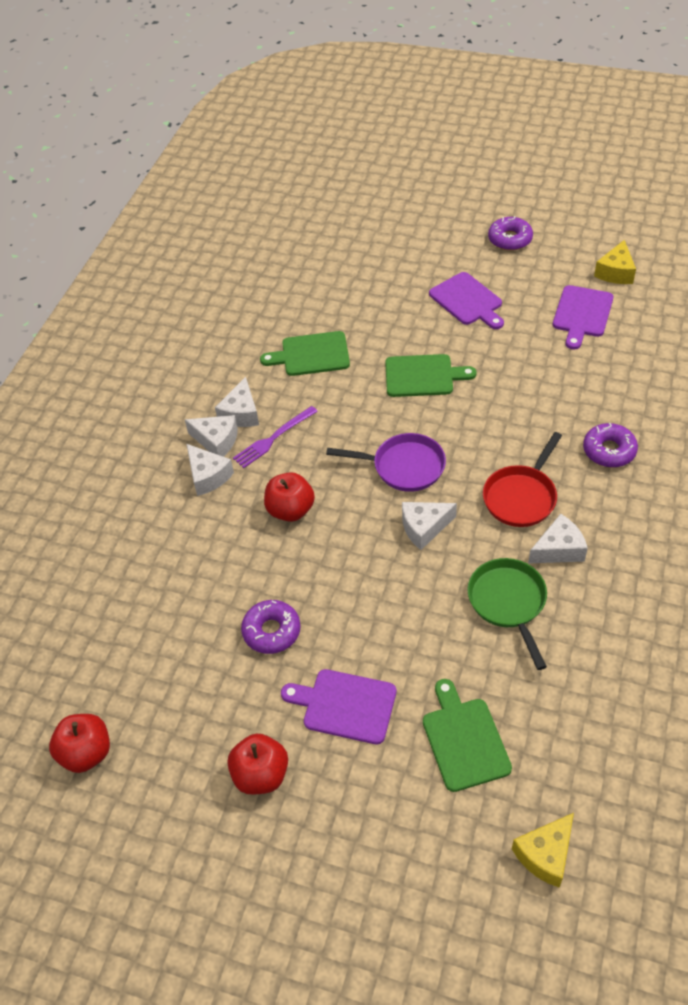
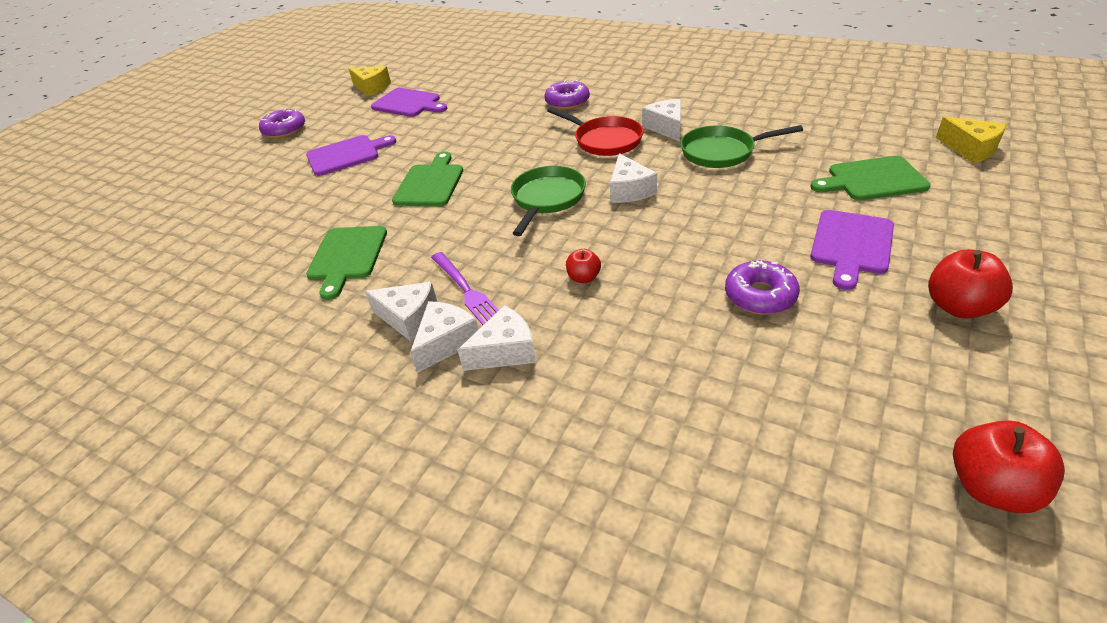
camera: 80 degrees left, 10 degrees down
red apple [264,472,315,522] -> red apple [566,249,601,283], size x0.58
purple pan [326,433,446,492] -> green pan [511,166,586,236]

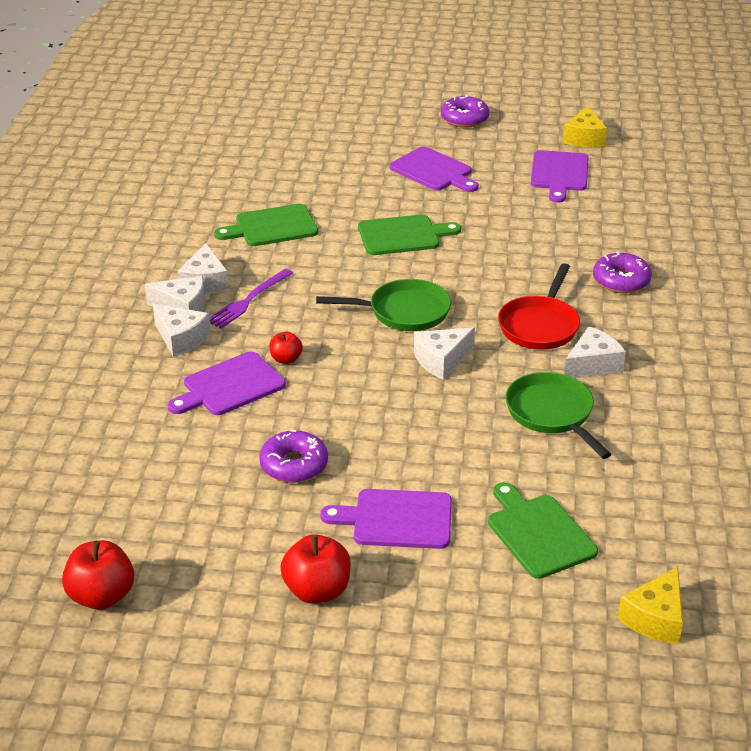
camera: 65 degrees right, 5 degrees down
none -> purple cutting board [168,351,286,415]

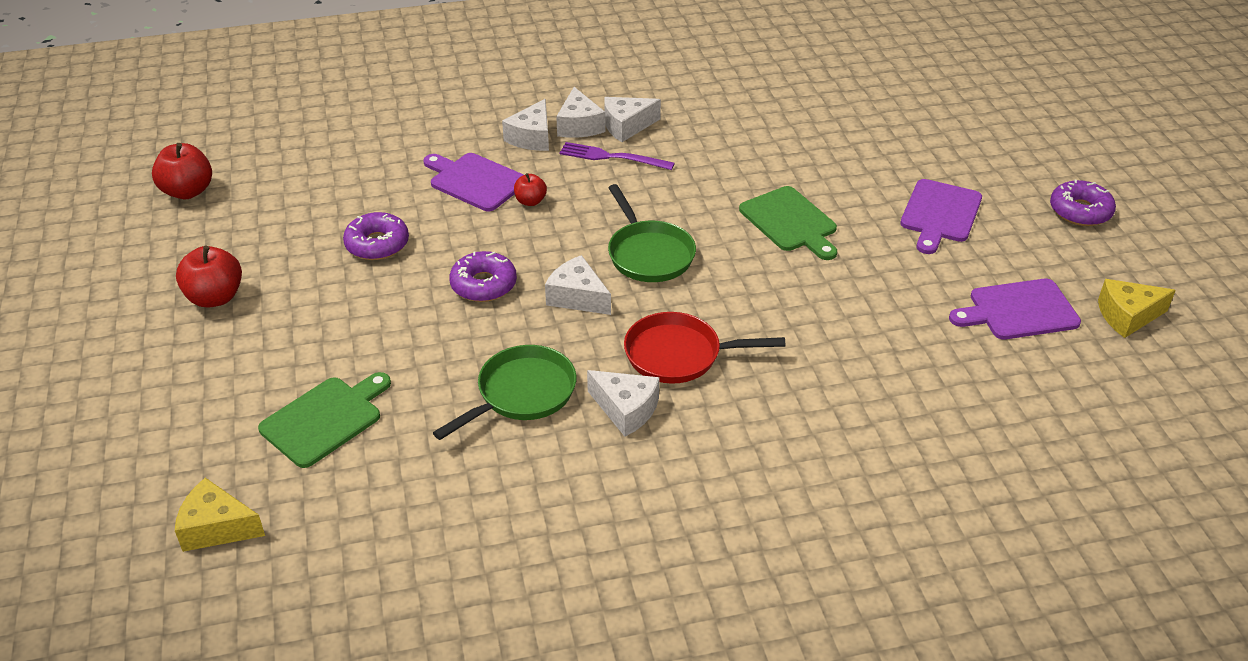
camera: 70 degrees right, 5 degrees up
green cutting board [214,204,318,246] -> none
purple cutting board [320,489,452,549] -> none
purple donut [593,251,652,293] -> purple donut moved to [449,251,517,302]

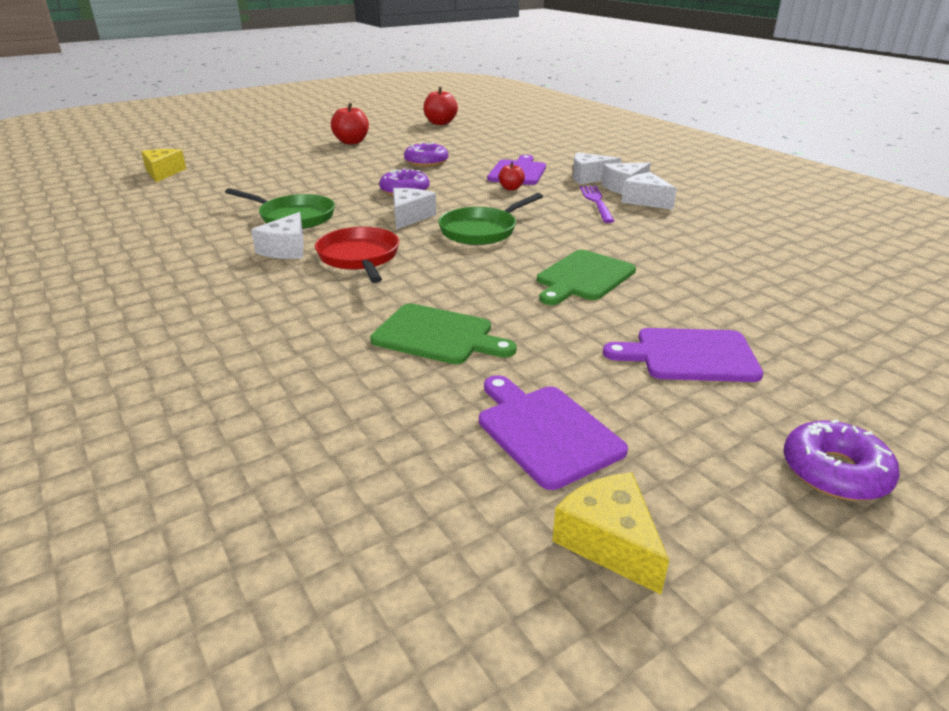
camera: 70 degrees right, 10 degrees down
green cutting board [258,372,391,468] -> green cutting board moved to [370,303,517,364]

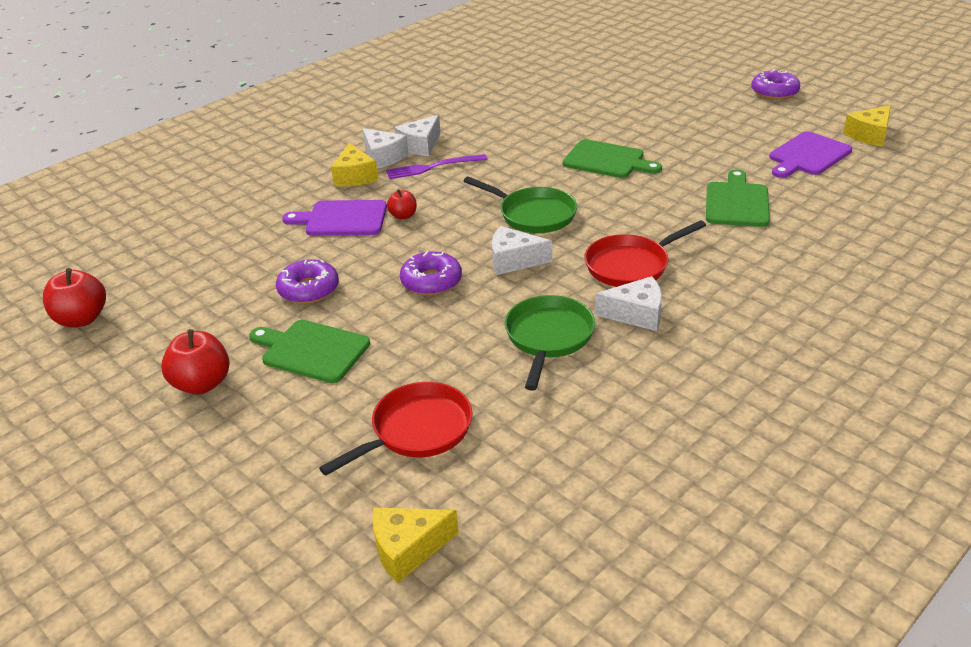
camera: 100 degrees left, 5 degrees up
white cheese [573,152,622,184] -> yellow cheese [331,143,378,187]
purple cutting board [603,328,763,382] -> none
none -> green cutting board [249,320,370,383]
none -> red pan [319,382,473,476]

